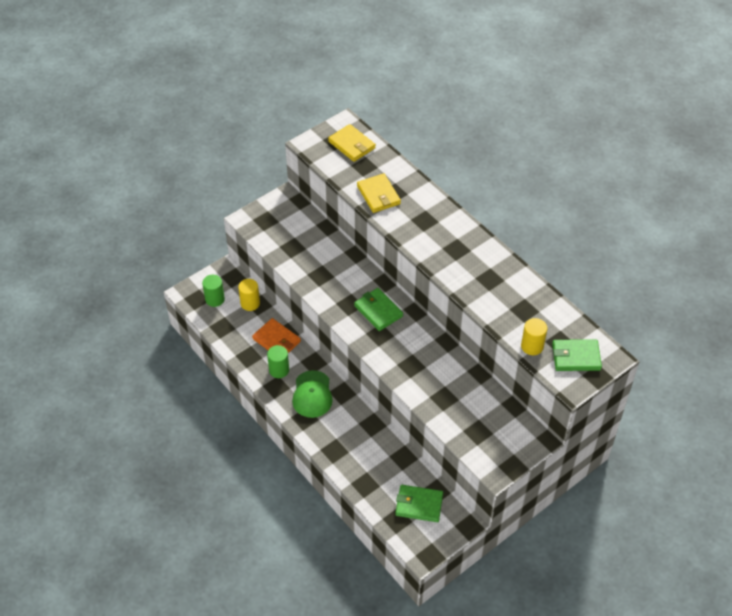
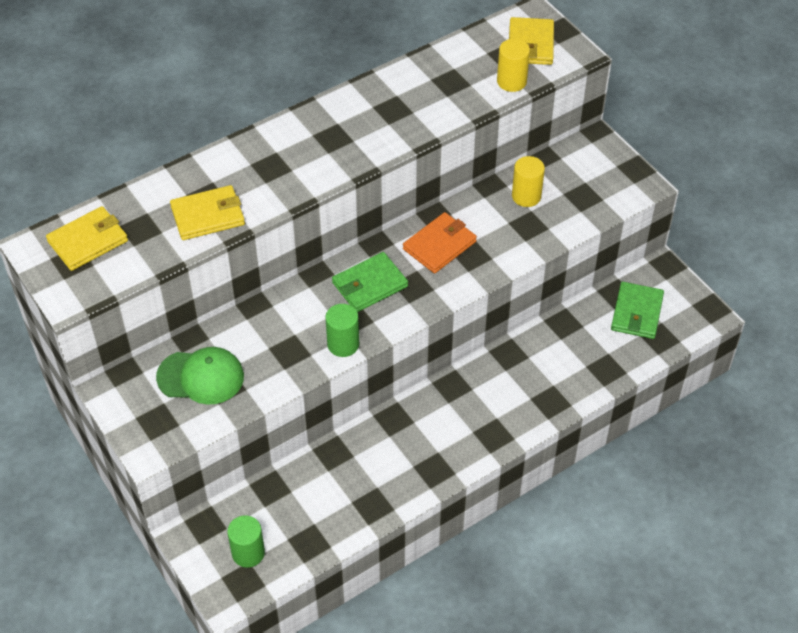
camera: 85 degrees left, 0 degrees up
yellow cylinder [238,279,260,311] -> yellow cylinder moved to [512,156,545,207]
orange wallet [252,318,301,353] -> orange wallet moved to [403,212,477,273]
green cylinder [267,345,289,378] -> green cylinder moved to [325,304,359,357]
green cap [292,370,333,418] -> green cap moved to [156,347,244,404]
green wallet [552,339,602,371] -> yellow wallet [509,17,554,65]

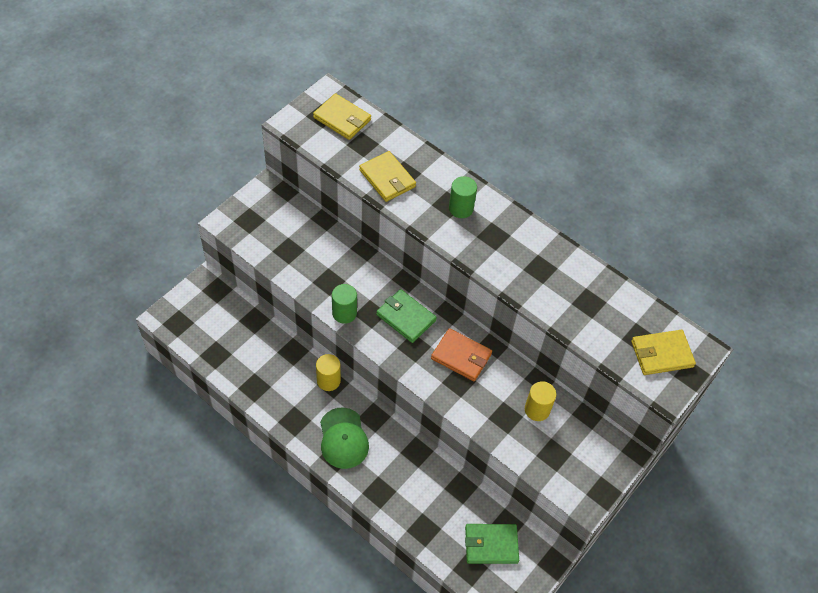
camera: 70 degrees right, 5 degrees up
green cap [156,347,244,404] -> green cap moved to [320,408,369,469]
green cylinder [227,515,265,568] -> green cylinder moved to [449,176,477,218]
yellow cylinder [497,39,530,92] -> yellow cylinder moved to [316,354,341,391]

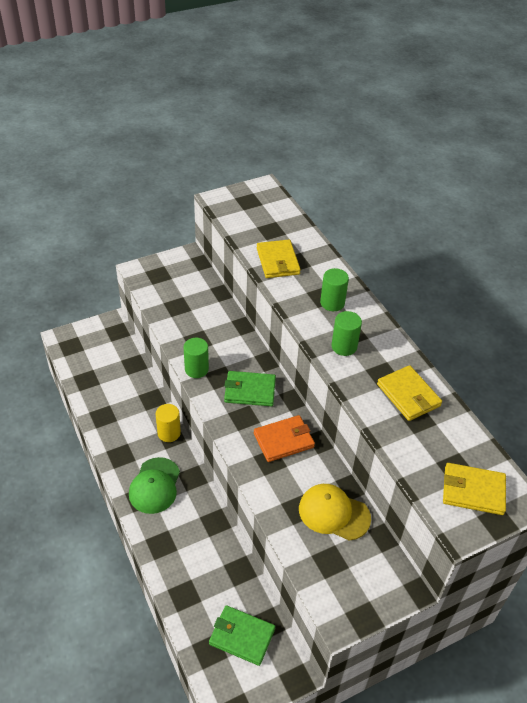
camera: 25 degrees right, 10 degrees down
yellow wallet [313,93,371,140] -> yellow wallet moved to [377,365,442,421]
green wallet [376,289,437,343] -> green wallet turned 60 degrees counterclockwise [224,371,276,407]
orange wallet [431,328,492,381] -> orange wallet turned 75 degrees counterclockwise [254,415,315,462]
yellow cylinder [525,381,556,421] -> yellow cap [299,484,371,541]
none -> green cylinder [331,311,362,356]

